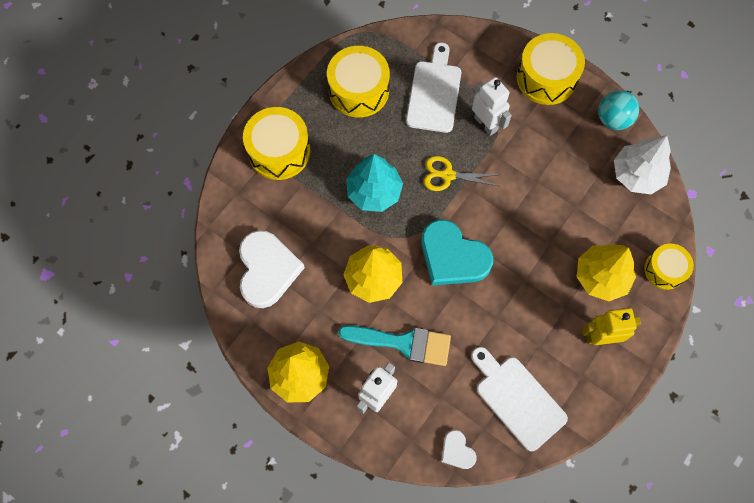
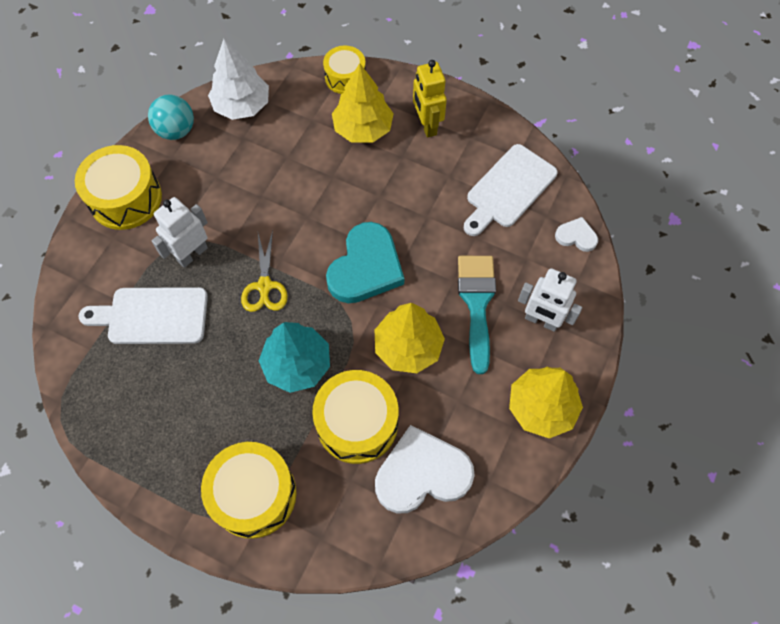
camera: 100 degrees left, 5 degrees down
yellow drum [327,46,390,118] -> yellow drum moved to [312,370,398,464]
white heart [441,430,477,469] -> white heart turned 120 degrees counterclockwise [555,217,598,252]

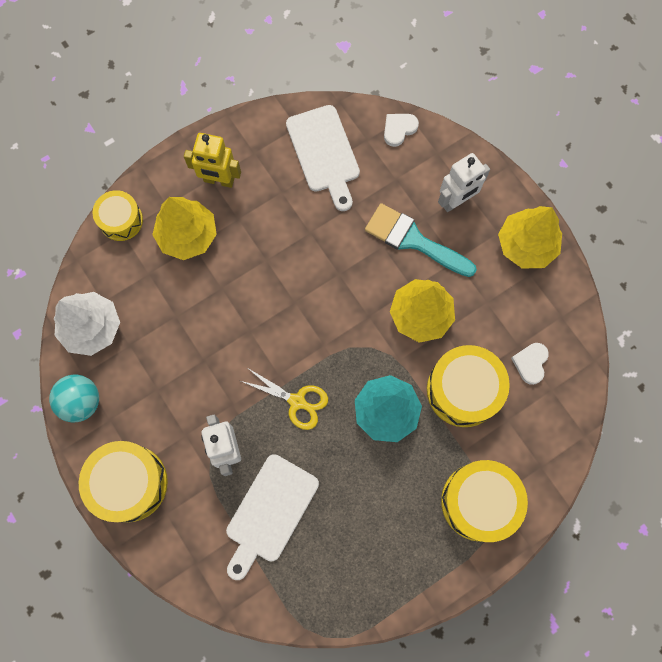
camera: 60 degrees left, 10 degrees up
turquoise heart [326,222,404,303] -> none
white heart [375,425,475,513] -> white heart [511,343,549,385], size x0.48

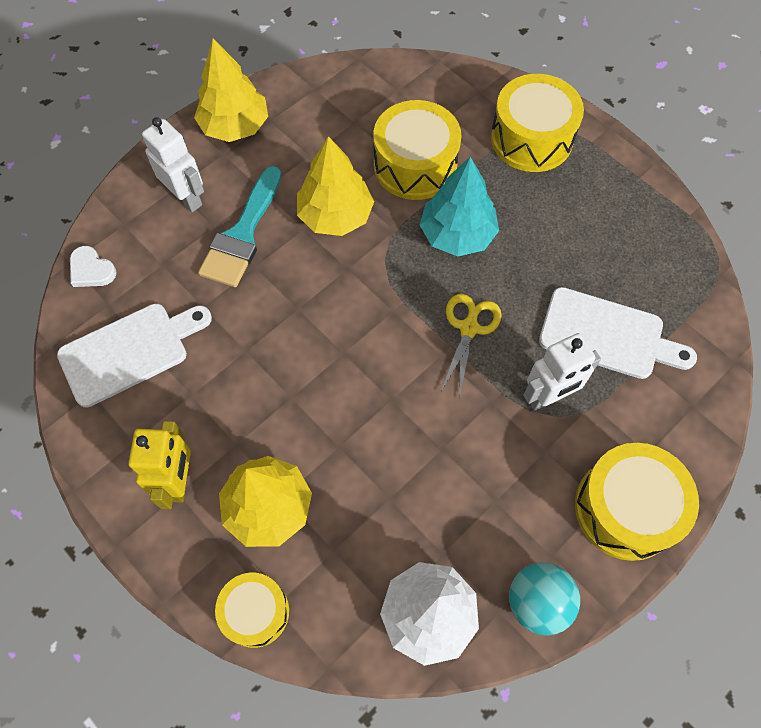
camera: 100 degrees left, 10 degrees down
white heart [511,343,549,385] -> none

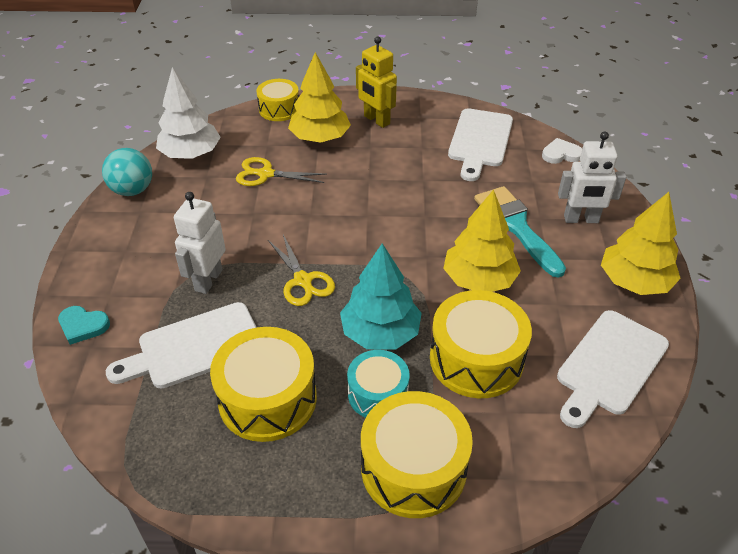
camera: 135 degrees right, 20 degrees down
yellow drum [575,443,699,561] -> yellow drum moved to [210,327,317,442]
none -> turquoise heart [58,306,110,345]
none -> yellow scissors [236,157,327,186]
none -> turquoise drum [347,350,410,418]
none -> white cutting board [557,310,669,428]

